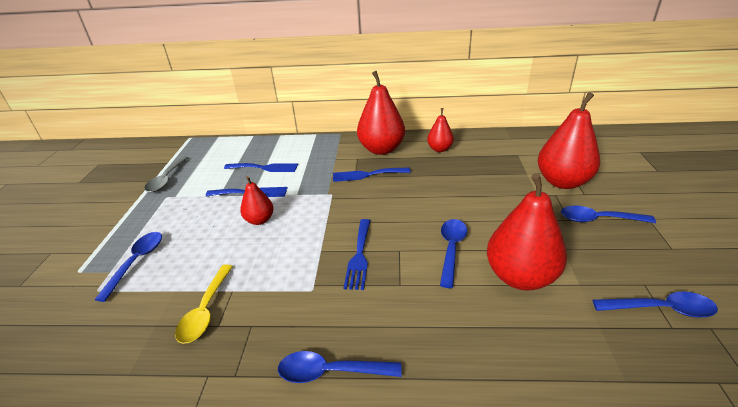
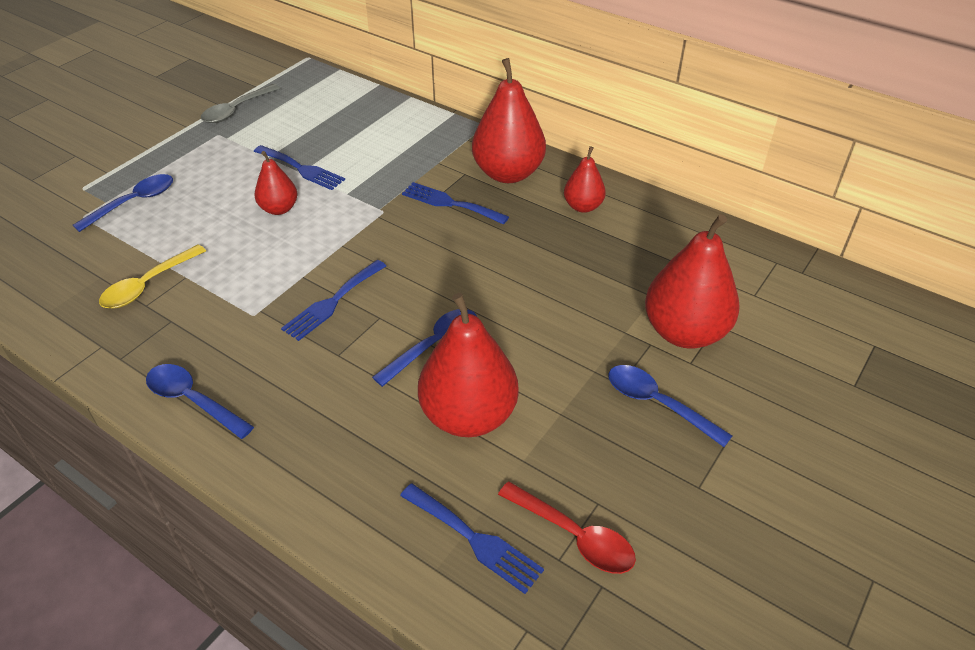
camera: 30 degrees right, 10 degrees up
blue fork [224,163,298,172] -> blue fork moved to [400,483,544,594]
blue spoon [593,292,718,318] -> red spoon [498,482,636,574]

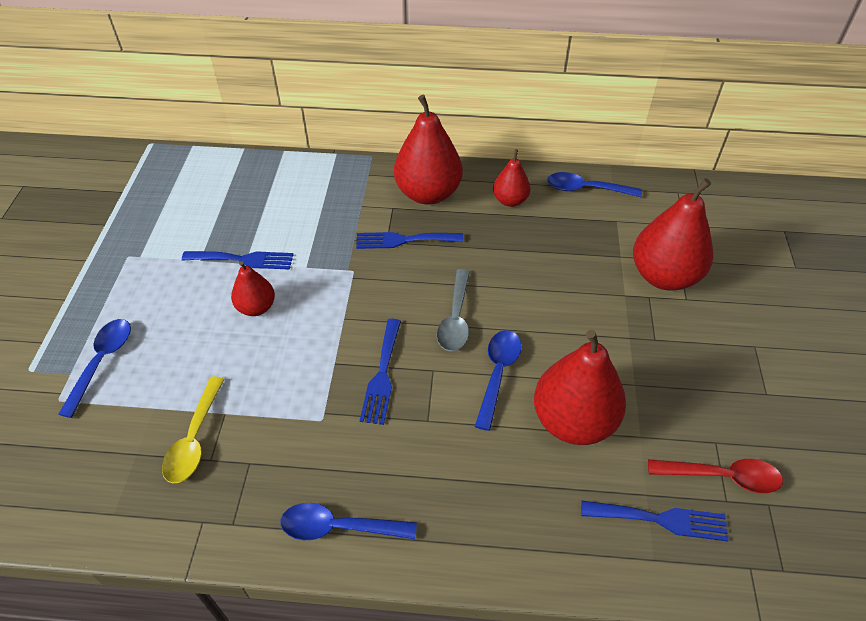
camera: 30 degrees left, 5 degrees up
grey spoon [201,84,280,123] -> grey spoon moved to [437,269,470,351]
blue spoon [608,365,732,447] -> blue spoon moved to [547,172,642,197]

